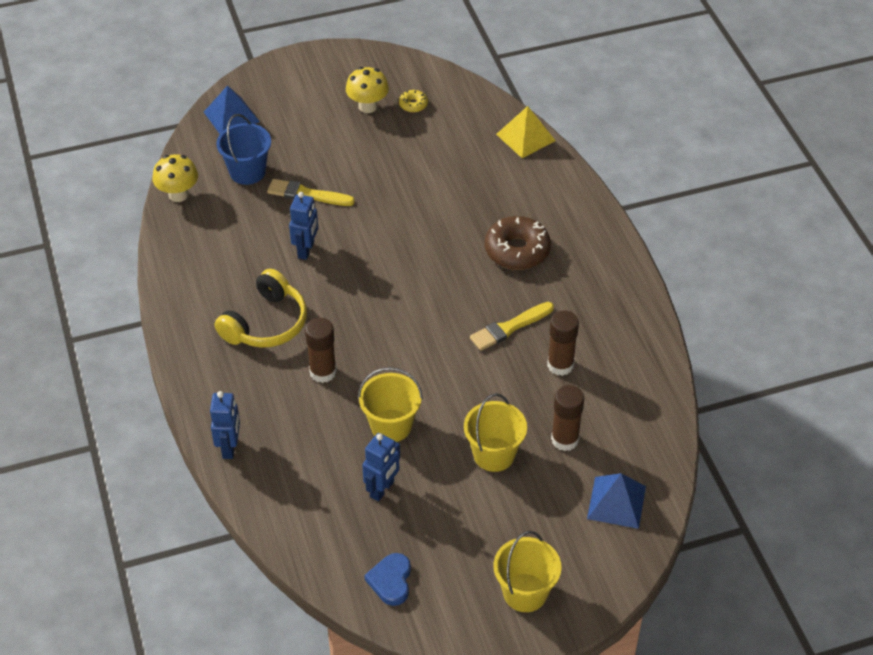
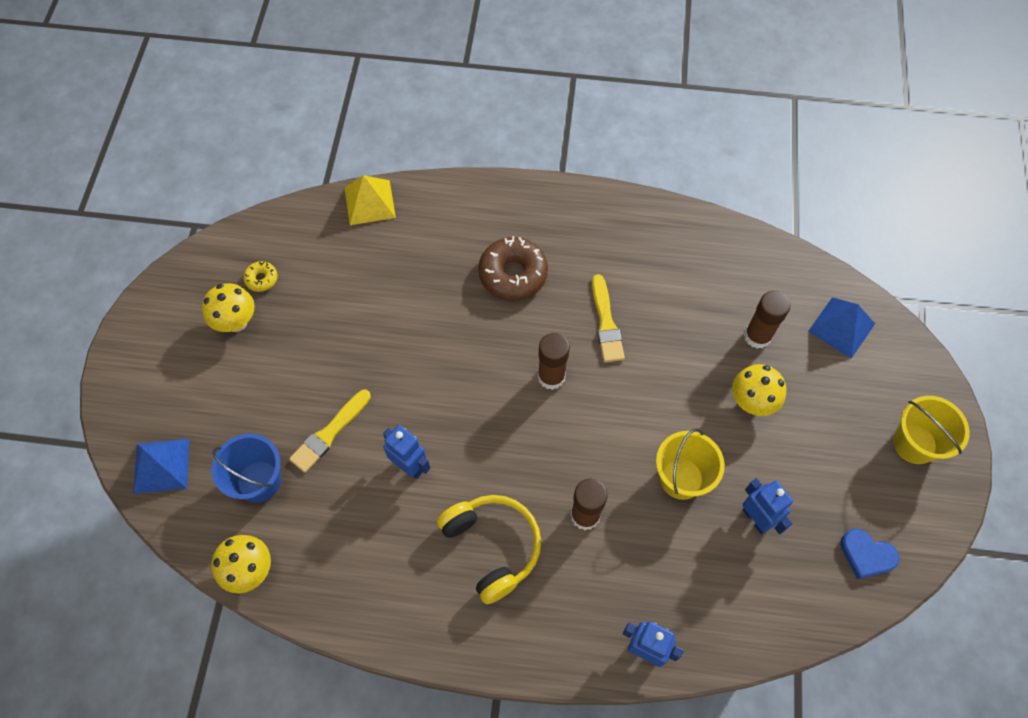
camera: 65 degrees left, 15 degrees up
yellow bucket [464,393,527,472] -> yellow mushroom [732,364,786,416]
brown glue stick [547,310,579,376] -> brown glue stick moved to [538,333,570,390]

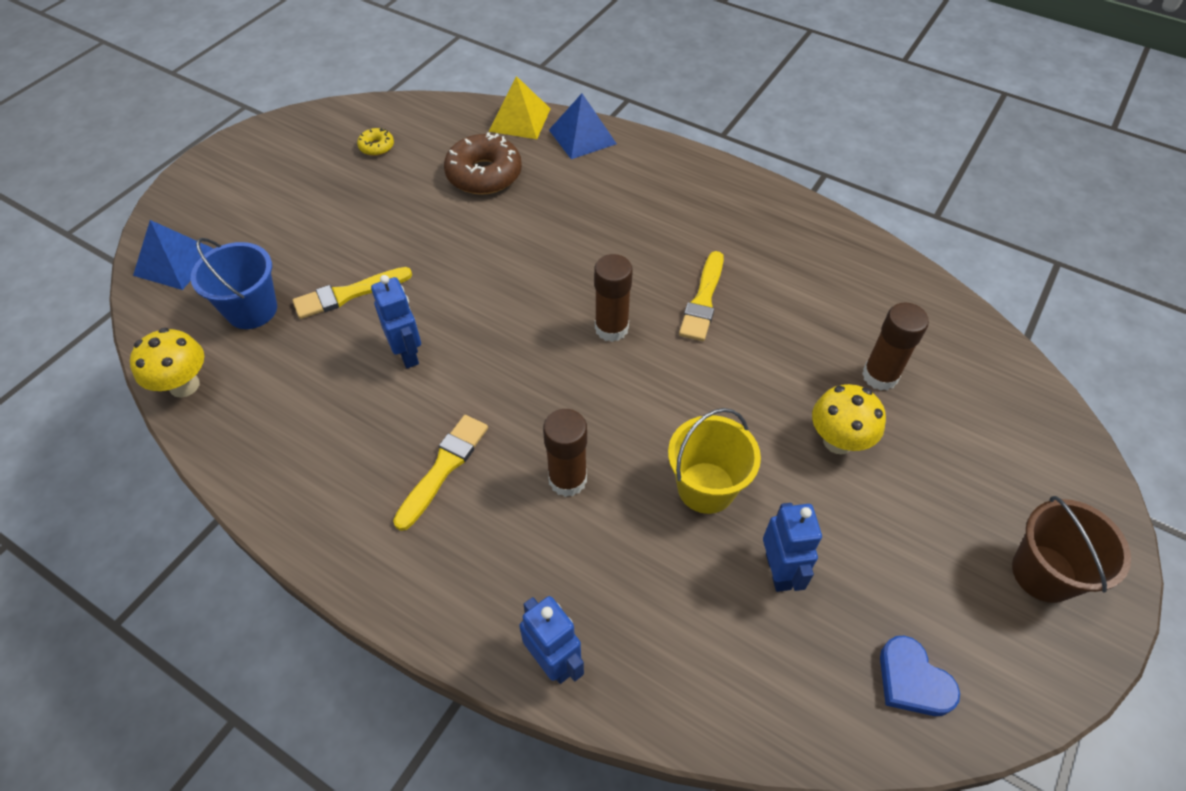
camera: 25 degrees right, 10 degrees down
yellow mushroom [202,283,255,332] -> none
yellow headphones [437,495,541,604] -> yellow brush [393,415,488,531]
brown donut [478,236,548,301] -> brown donut moved to [444,132,522,195]
blue pyramid [808,297,875,359] -> blue pyramid moved to [549,93,617,159]
yellow bucket [893,396,970,464] -> brown bucket [1012,496,1131,603]

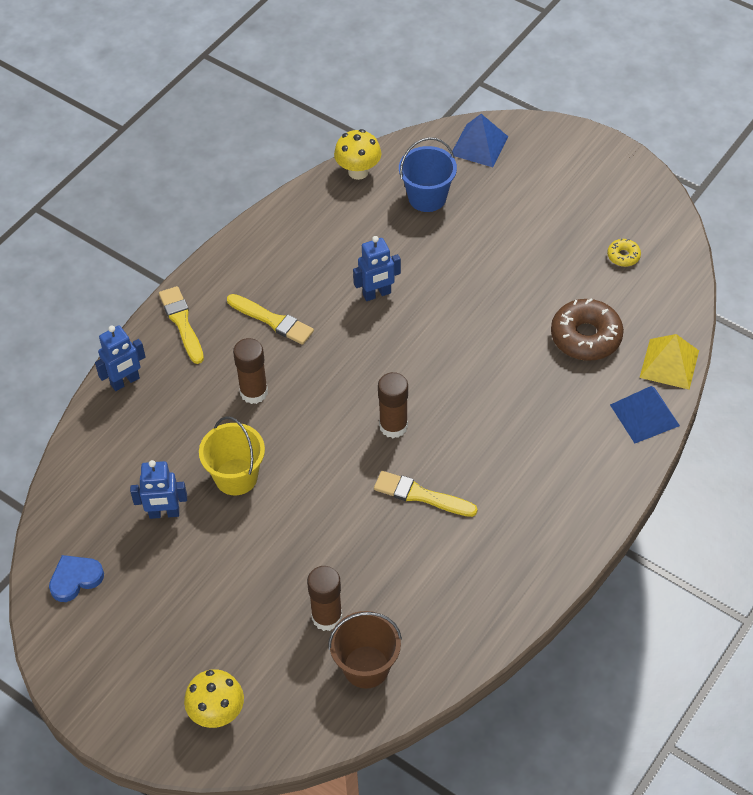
camera: 95 degrees right, 0 degrees up
yellow brush [293,267,412,319] -> yellow brush moved to [159,286,204,364]
yellow mushroom [812,384,886,454] -> yellow mushroom moved to [184,669,244,728]
brown bucket [1012,496,1131,603] -> brown bucket moved to [328,611,402,689]

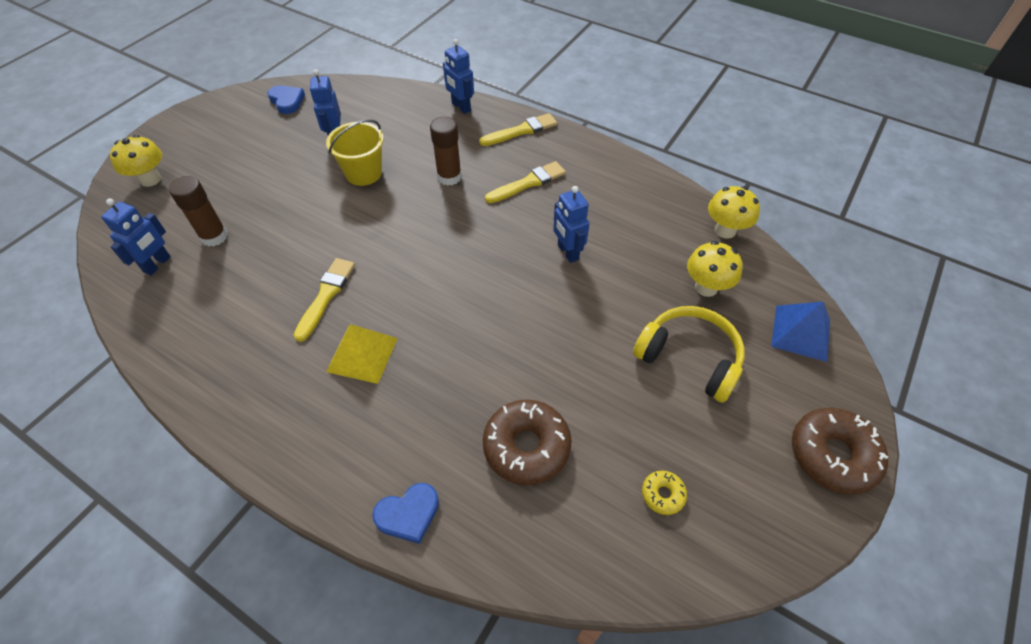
camera: 85 degrees right, 0 degrees up
yellow brush [227,294,314,345] -> yellow brush turned 150 degrees counterclockwise [485,161,566,203]
brown bucket [328,611,402,689] -> blue robot [101,199,171,275]
brown glue stick [378,372,408,438] -> none
blue bucket [399,137,457,212] -> yellow mushroom [687,241,743,297]
blue pyramid [610,386,680,443] -> blue heart [372,483,439,544]
yellow pyramid [640,334,699,390] -> yellow pyramid moved to [326,324,398,384]
none -> yellow headphones [633,306,745,403]
none -> brown donut [792,408,888,495]

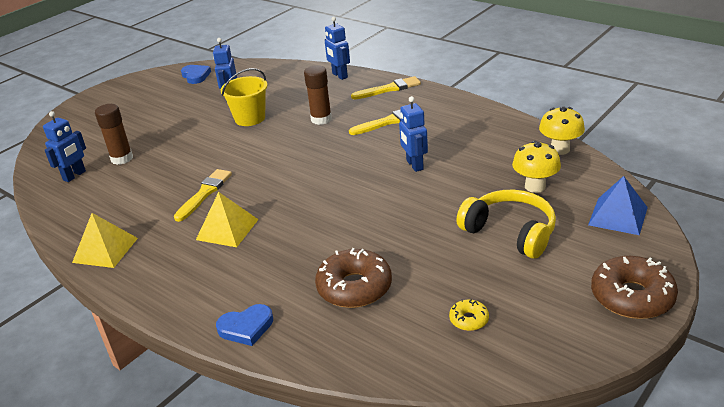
camera: 10 degrees right, 20 degrees down
yellow mushroom [110,135,162,187] -> none
none -> yellow pyramid [72,213,138,268]

